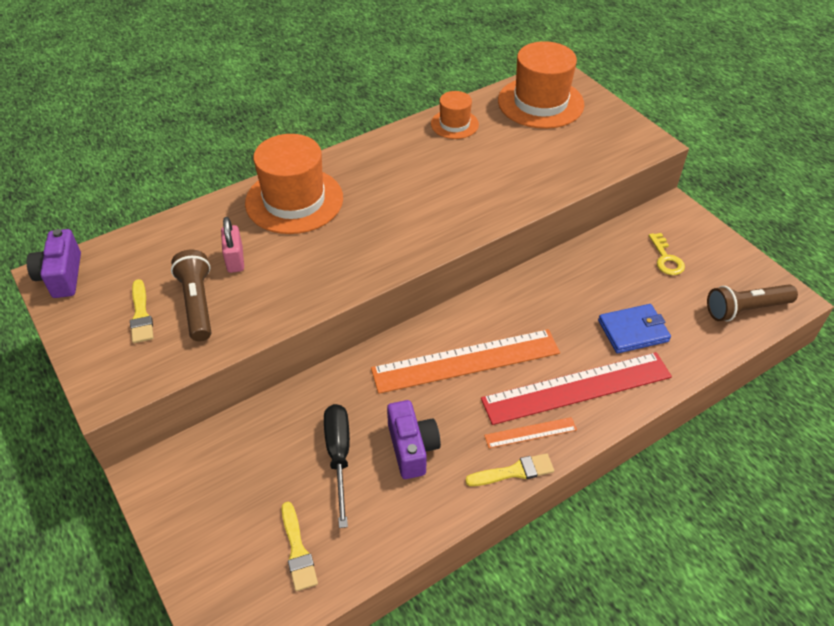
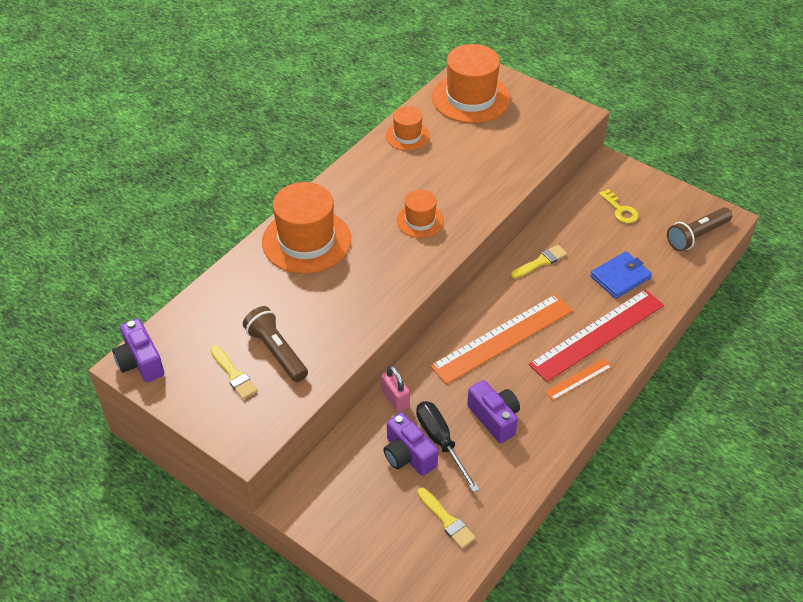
camera: 20 degrees left, 0 degrees up
pink padlock [221,217,244,273] -> pink padlock moved to [381,365,410,412]
yellow brush [465,453,554,486] -> yellow brush moved to [511,245,567,279]
none -> purple camera [383,412,438,476]
none -> orange hat [397,190,444,238]

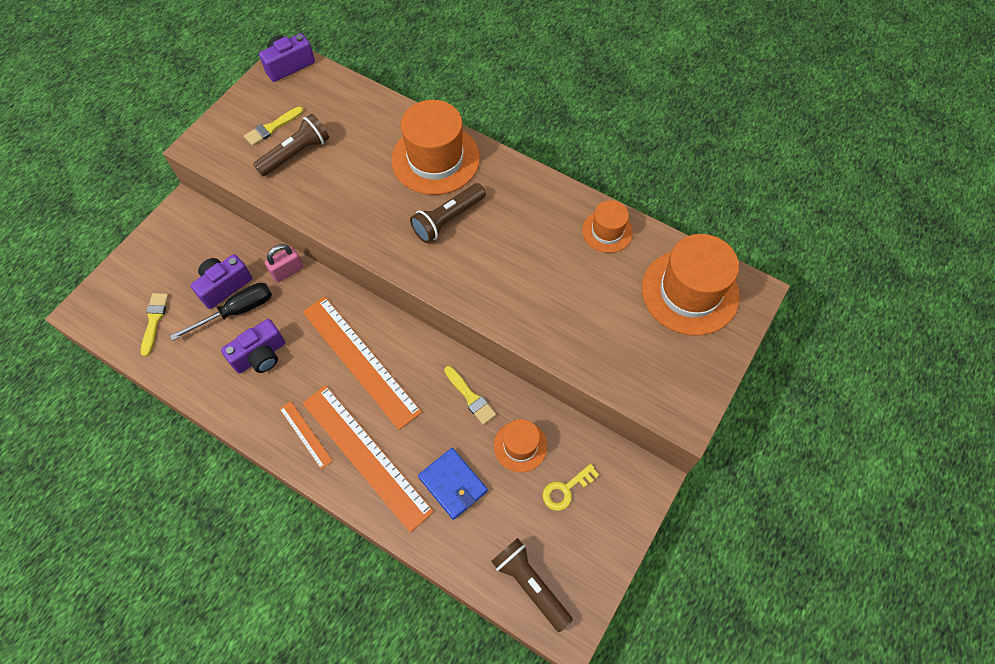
camera: 85 degrees right, 15 degrees up
orange hat [397,190,444,238] -> orange hat moved to [494,419,547,472]
yellow brush [417,488,476,549] -> yellow brush turned 135 degrees clockwise [141,293,169,357]
red ruler [529,289,664,382] -> orange ruler [303,385,434,533]
none -> brown flashlight [410,183,486,243]

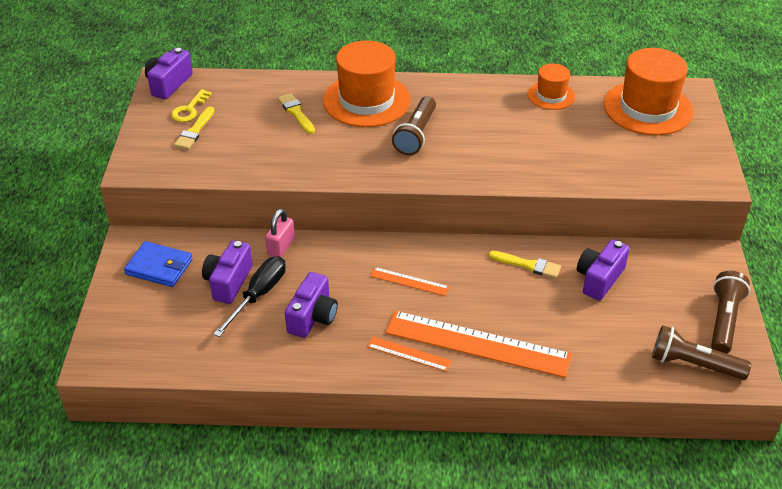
camera: 30 degrees left, 20 degrees down
yellow brush [141,293,169,357] -> yellow brush moved to [278,93,315,134]
brown flashlight [253,114,329,176] -> brown flashlight moved to [711,271,750,354]
orange ruler [303,297,422,430] -> orange ruler [370,267,449,296], size x0.46
blue wallet [418,448,488,520] -> blue wallet moved to [124,241,193,287]
orange hat [494,419,547,472] -> purple camera [577,239,630,301]
yellow key [542,464,599,511] -> yellow key moved to [171,89,212,122]

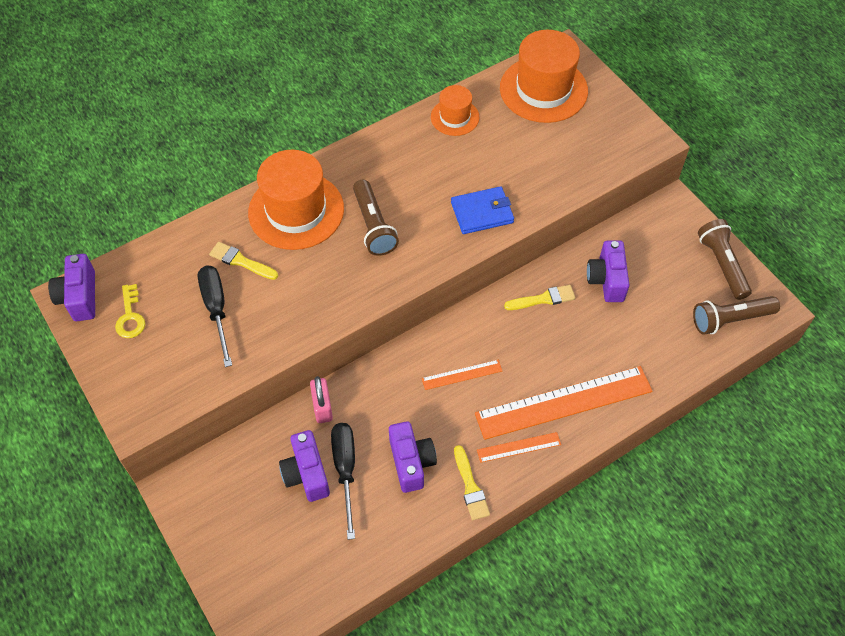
camera: 35 degrees left, 15 degrees up
blue wallet [124,241,193,287] -> blue wallet moved to [451,186,514,234]
yellow brush [174,107,214,149] -> yellow brush moved to [454,445,490,520]
none -> black screwdriver [198,265,232,367]

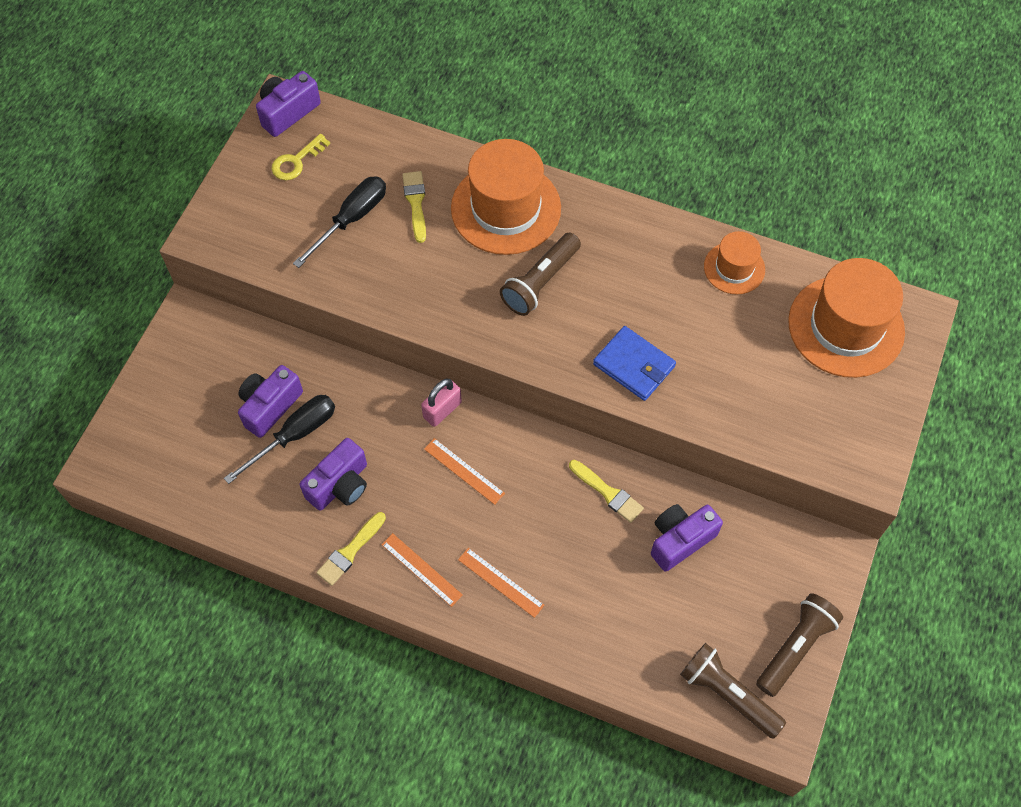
camera: 55 degrees right, 5 degrees up
pink padlock [310,376,333,423] -> pink padlock moved to [421,379,462,427]
orange ruler [475,366,653,440] -> orange ruler [458,548,545,618], size x0.46

